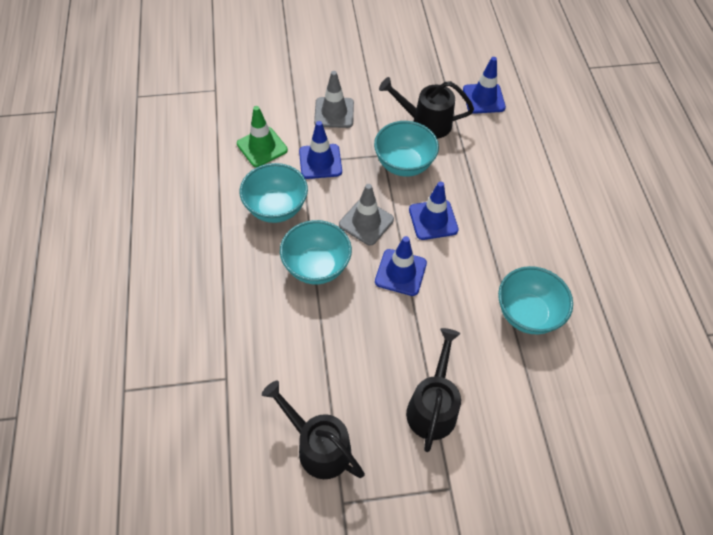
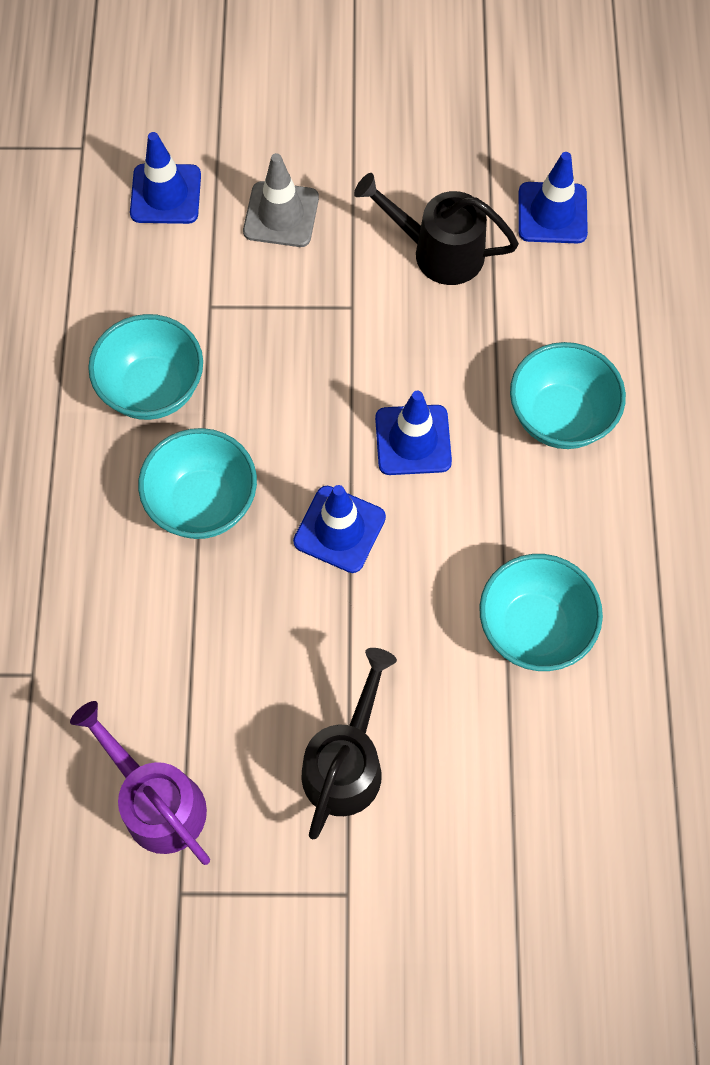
camera: 10 degrees right, 10 degrees up
green traffic cone [237,106,288,167] -> none
black watering can [262,381,365,479] -> purple watering can [70,701,210,865]
blue traffic cone [299,121,342,179] -> blue traffic cone moved to [130,132,201,224]
grey traffic cone [339,184,394,246] -> none
turquoise bowl [374,121,439,177] -> turquoise bowl moved to [510,342,626,449]

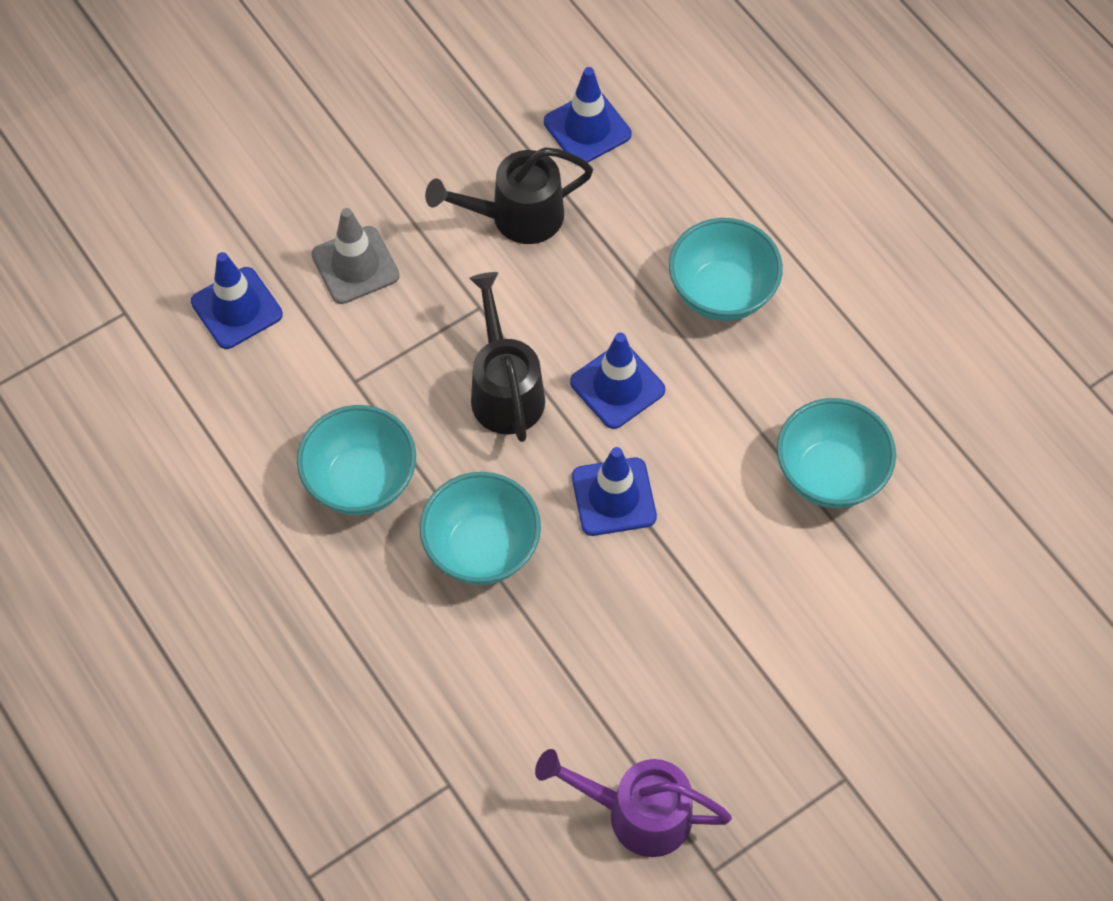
camera: 35 degrees left, 5 degrees down
black watering can [301,648,397,839] -> black watering can moved to [469,272,545,442]

